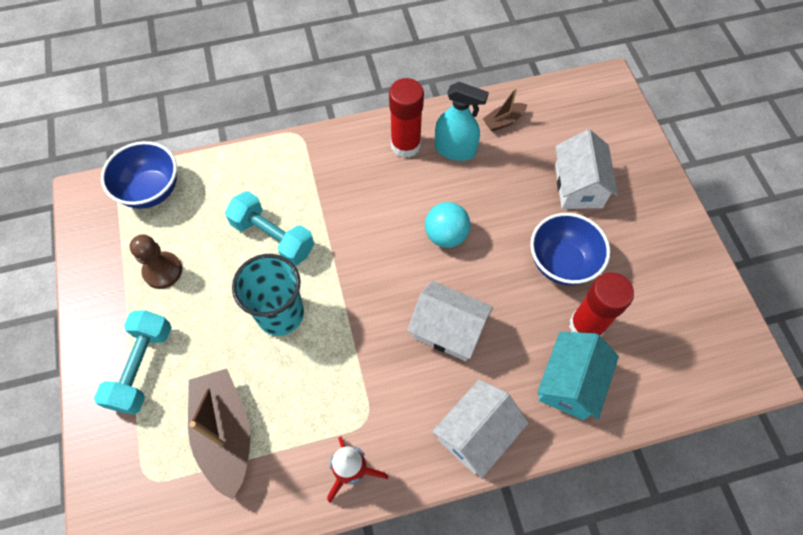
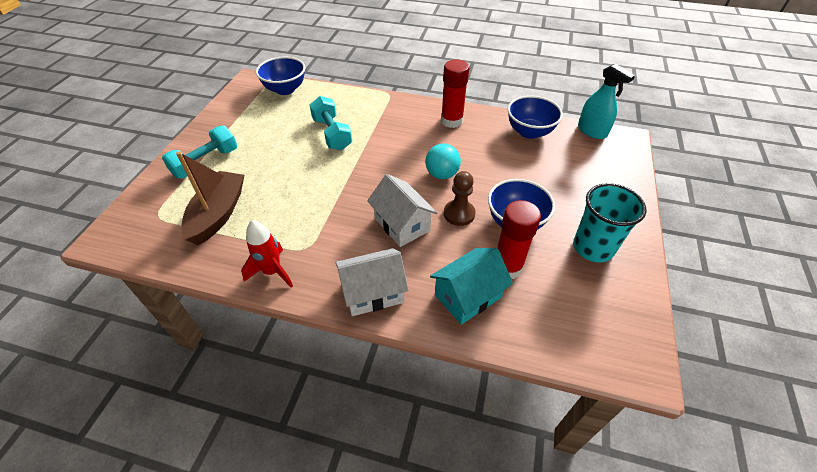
camera: 30 degrees right, 15 degrees down
brown pawn [130,234,182,289] -> brown pawn moved to [444,171,475,226]
turquoise cup [232,254,304,336] -> turquoise cup moved to [573,183,647,263]
turquoise spray bottle [435,82,489,161] -> turquoise spray bottle moved to [578,64,635,139]
brown boat [483,87,527,131] -> blue bowl [508,96,563,139]
white house [555,129,618,209] -> none

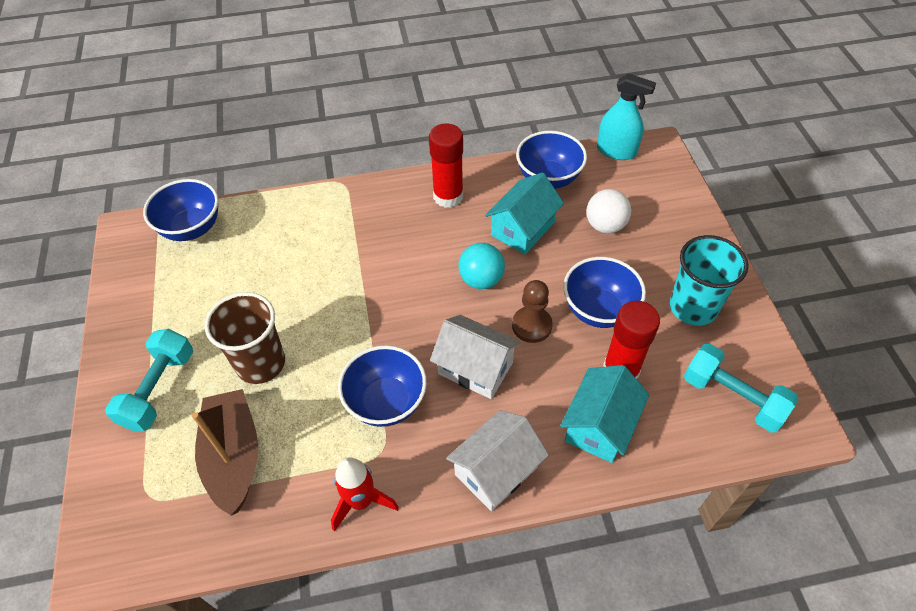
camera: 25 degrees left, 5 degrees up
turquoise dumbbell [310,96,352,150] -> turquoise dumbbell moved to [684,343,799,432]
none -> brown cup [205,292,285,384]
none -> blue bowl [338,345,427,427]
none -> turquoise house [485,172,564,254]
none -> white ball [586,189,631,233]

